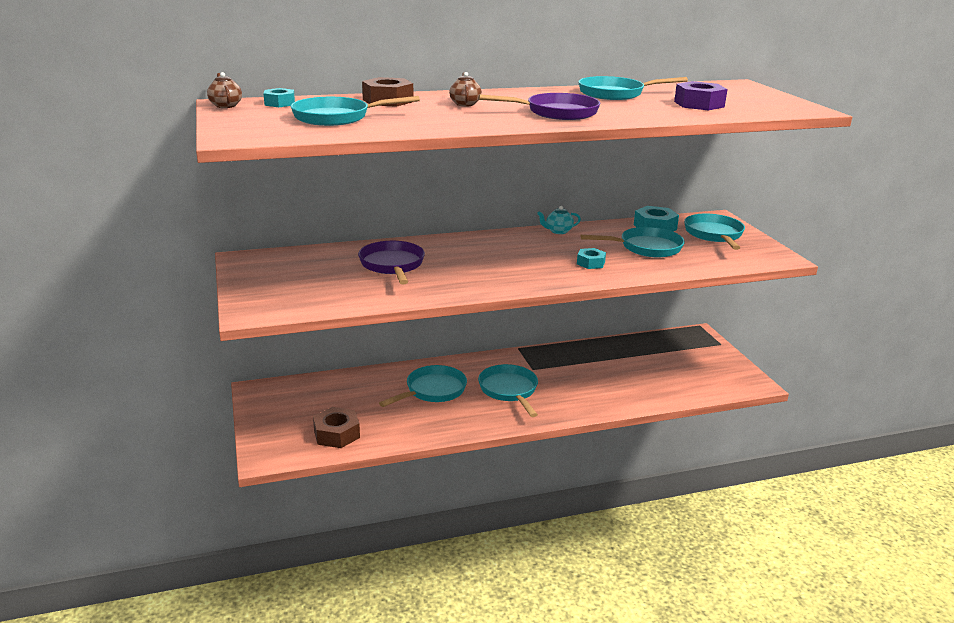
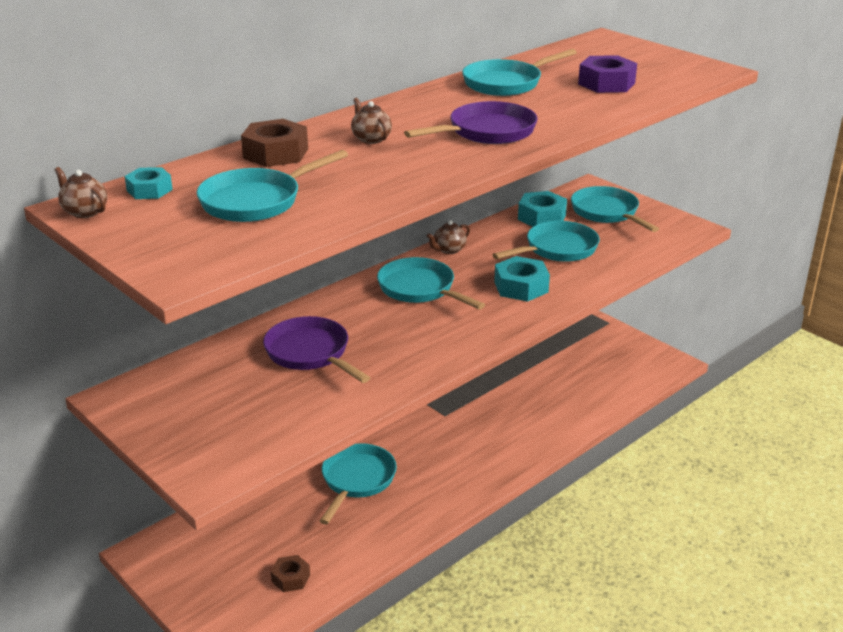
camera: 25 degrees left, 5 degrees up
brown nut [313,407,360,448] -> brown nut [271,555,310,592], size x0.63
turquoise pan [478,364,538,417] -> turquoise pan moved to [377,257,485,309]
turquoise teapot [537,206,581,234] -> brown teapot [427,220,470,254]
turquoise nut [577,248,606,269] -> turquoise nut [494,256,550,302], size x1.59

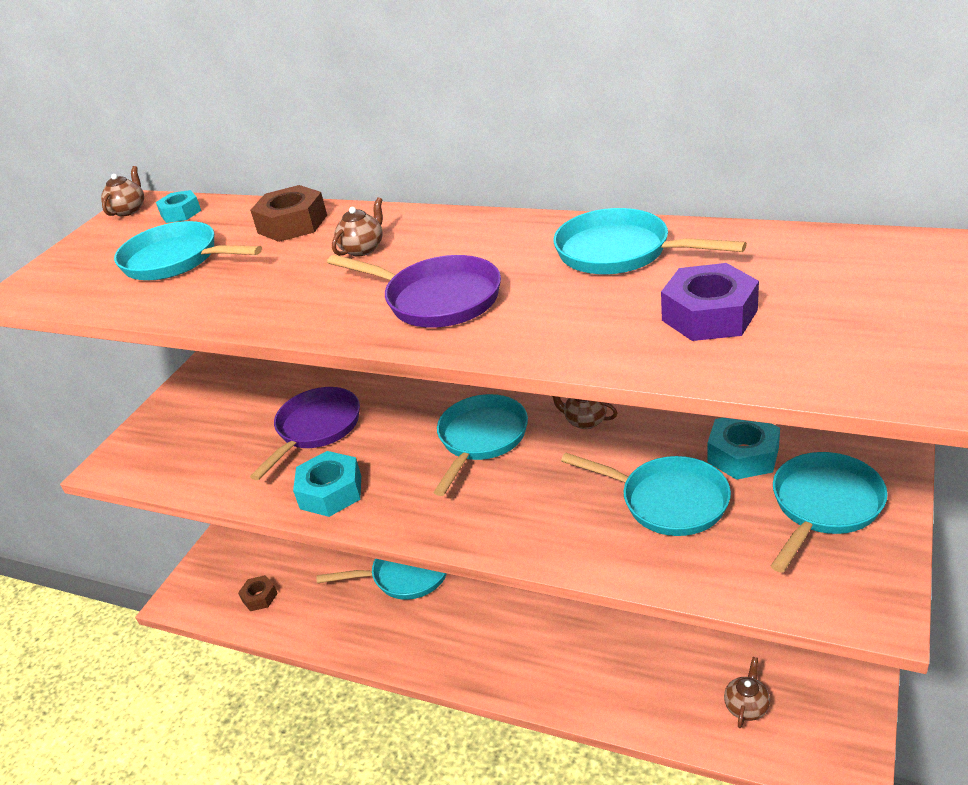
camera: 70 degrees right, 5 degrees up
turquoise nut [494,256,550,302] -> turquoise nut moved to [293,451,361,517]
none -> brown teapot [724,657,770,728]

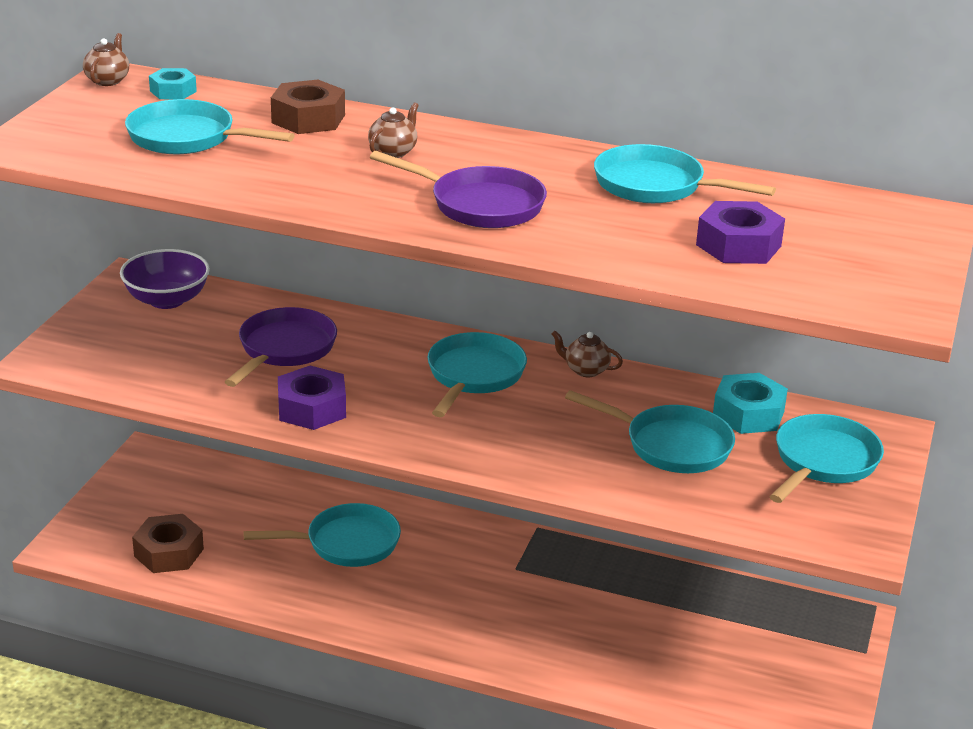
camera: 10 degrees left, 5 degrees down
brown nut [238,575,278,611] -> brown nut [132,514,204,573], size x1.59
turquoise nut [293,451,361,517] -> purple nut [278,366,346,430]
brown teapot [724,657,770,728] -> none
none -> purple bowl [120,249,210,309]

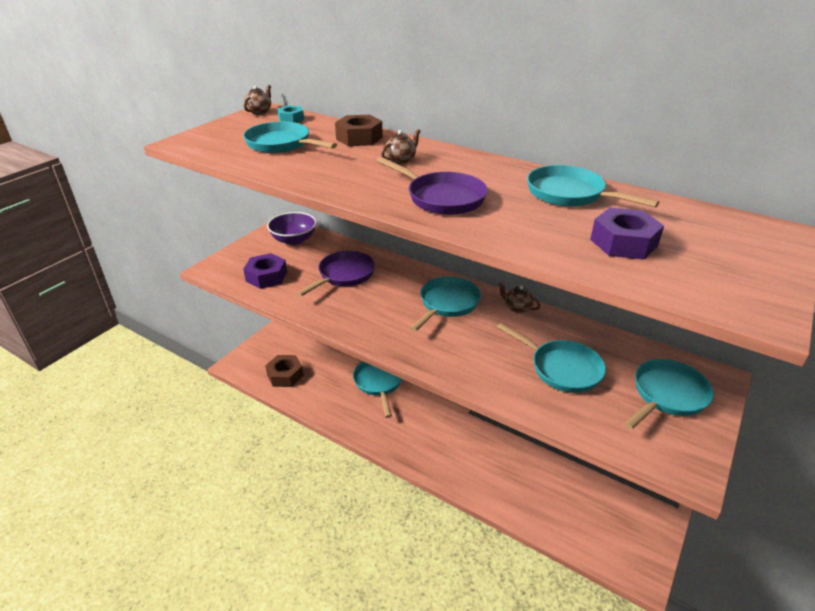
camera: 15 degrees right, 5 degrees up
turquoise pan [243,503,401,567] -> turquoise pan turned 105 degrees counterclockwise [353,361,402,418]
purple nut [278,366,346,430] -> purple nut moved to [243,253,287,289]
turquoise nut [713,373,788,434] -> none

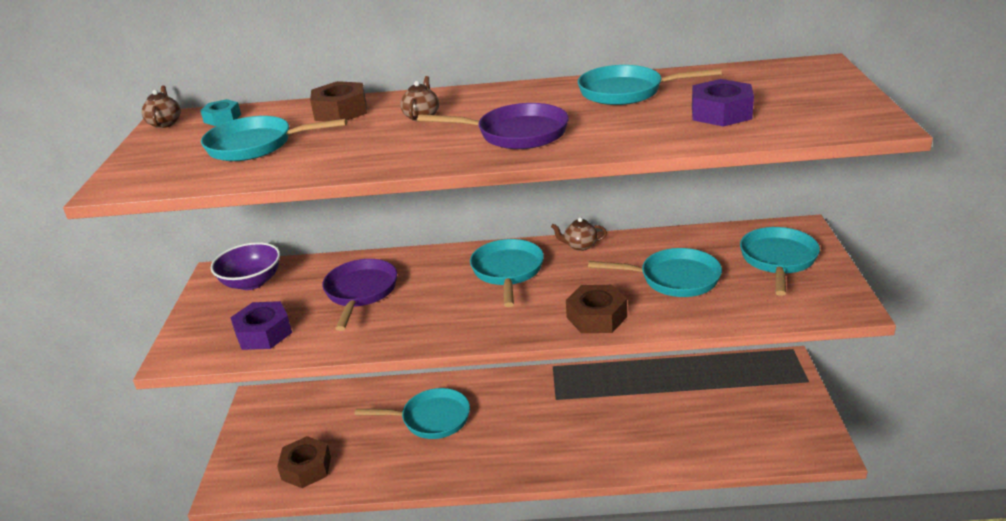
camera: 30 degrees left, 5 degrees down
turquoise pan [353,361,402,418] -> turquoise pan turned 135 degrees clockwise [355,388,470,439]
none -> brown nut [566,285,627,333]

